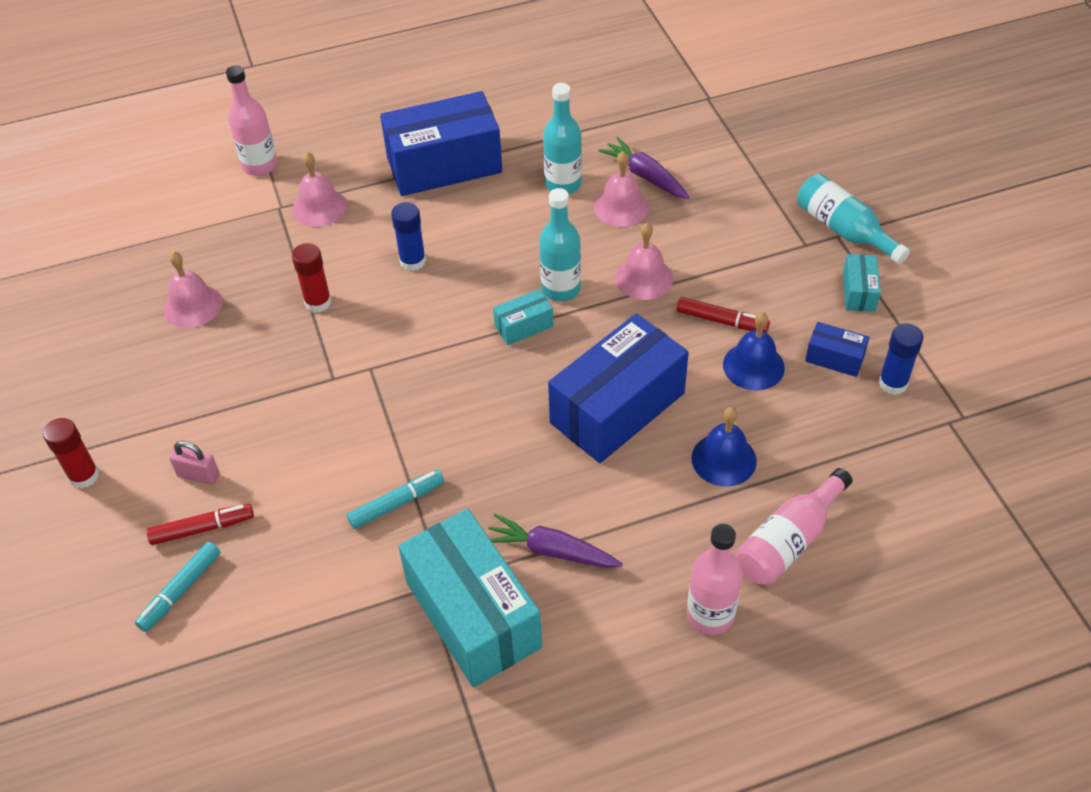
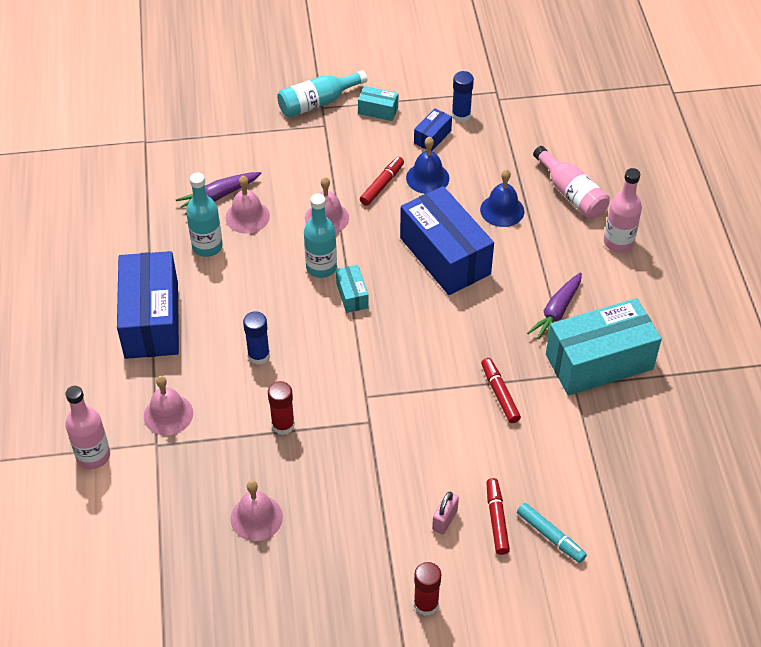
camera: 80 degrees left, 0 degrees up
turquoise marker [346,470,444,529] -> red marker [481,358,521,423]

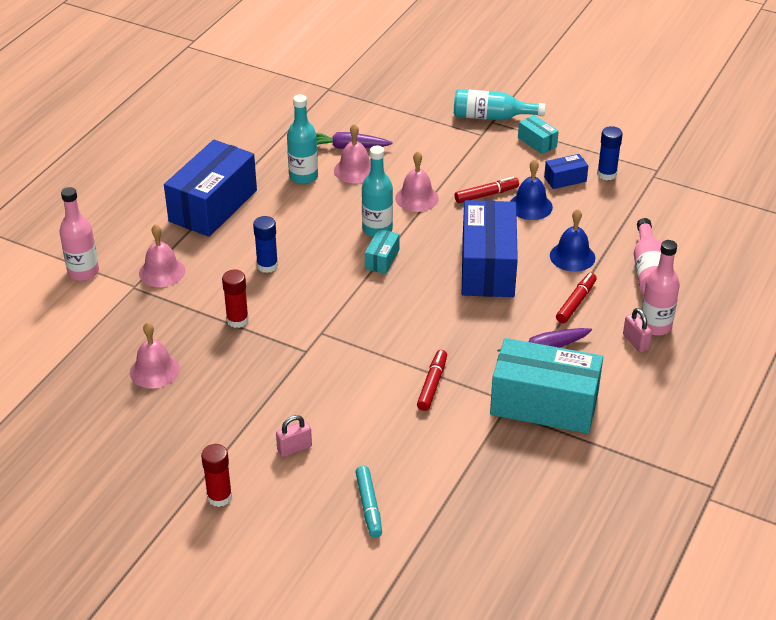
camera: 35 degrees right, 10 degrees down
red marker [486,478,510,555] -> red marker moved to [556,273,597,323]
none -> pink padlock [623,308,652,352]

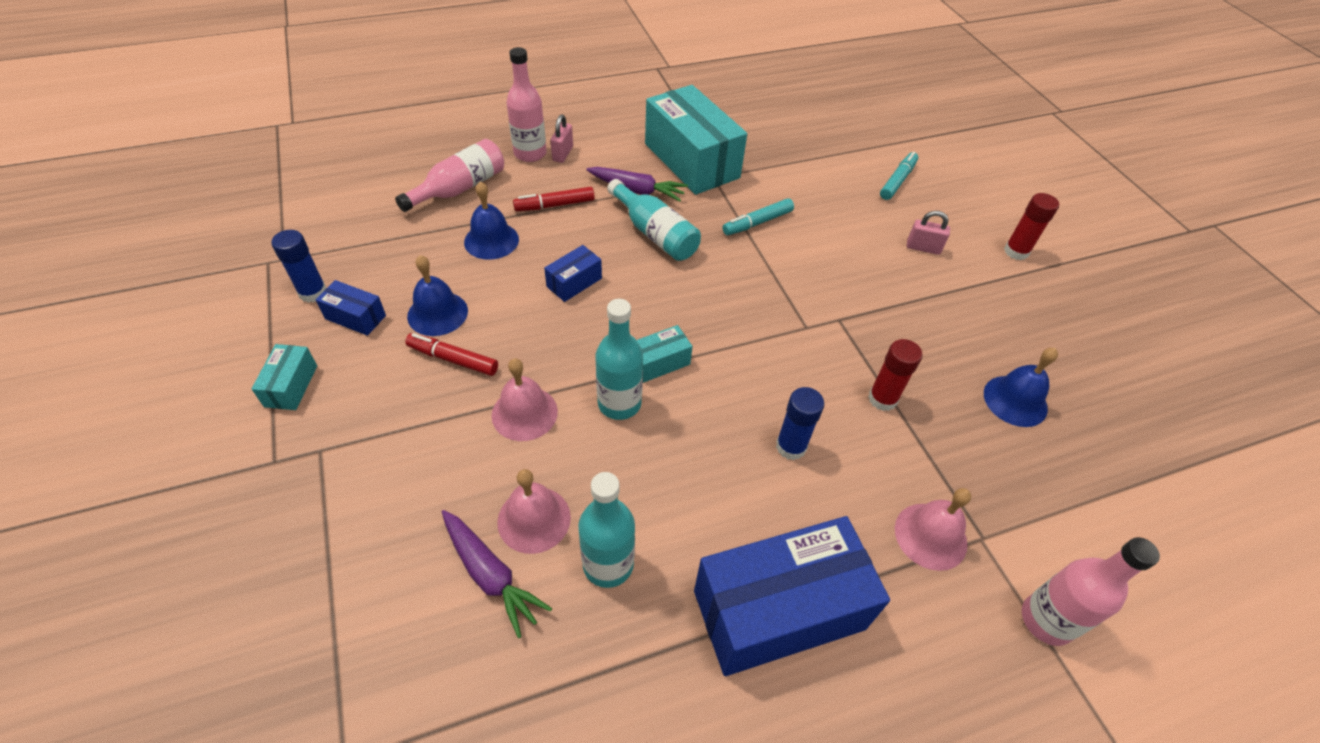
camera: 140 degrees left, 10 degrees up
pink bell [130,322,180,388] -> blue bell [984,348,1058,427]
red marker [417,350,447,411] -> turquoise marker [722,198,794,235]
turquoise bottle [454,89,546,121] -> turquoise bottle moved to [607,179,701,261]
blue box [462,200,518,297] -> blue box [544,245,602,302], size x0.44

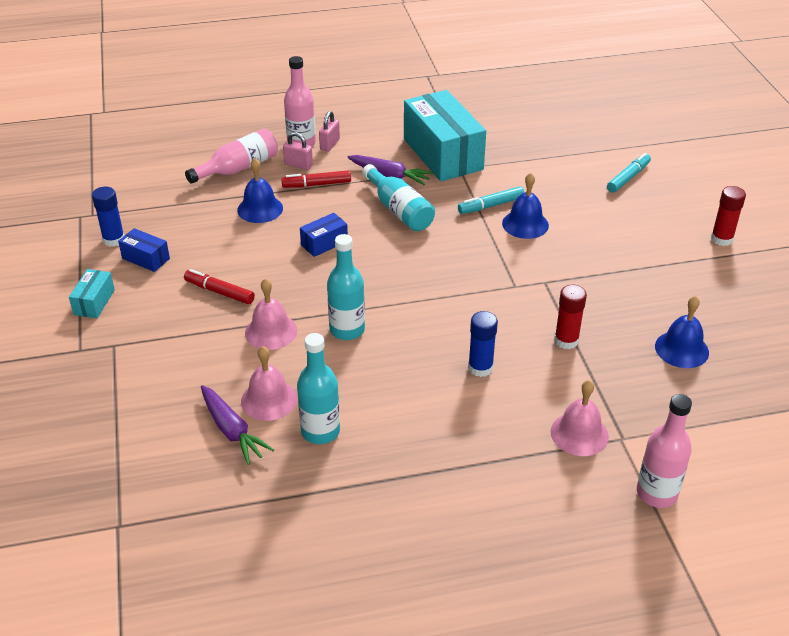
camera: 10 degrees right, 10 degrees down
blue bell [407,255,468,336] -> blue bell moved to [502,173,549,239]
turquoise box [637,325,693,383] -> none
blue box [694,516,890,676] -> none
pink padlock [907,211,950,255] -> pink padlock moved to [283,132,313,170]

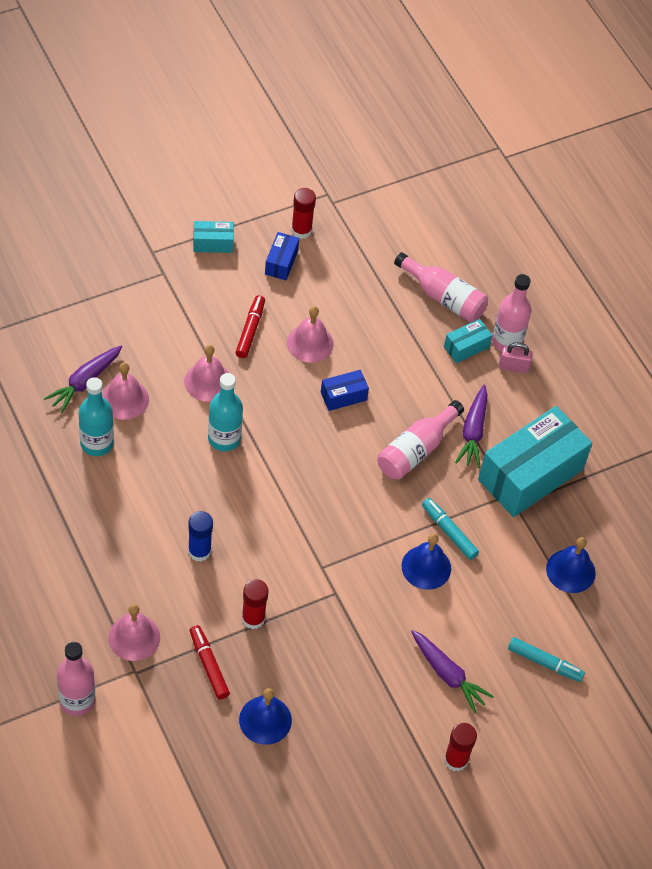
camera: 70 degrees right, 15 degrees up
blue glue stick [92,186,125,247] -> red glue stick [291,188,316,239]
blue bell [237,158,283,223] -> blue bell moved to [546,537,596,593]
red marker [281,170,351,188] -> red marker moved to [189,625,230,700]
pink padlock [283,132,313,170] -> turquoise box [444,319,493,363]
blue box [300,213,348,257] -> blue box turned 60 degrees counterclockwise [321,370,369,411]
turquoise bottle [362,164,435,231] -> pink bottle [377,400,464,480]
none -> pink bell [287,306,334,363]
none -> purple carrot [411,630,494,713]

